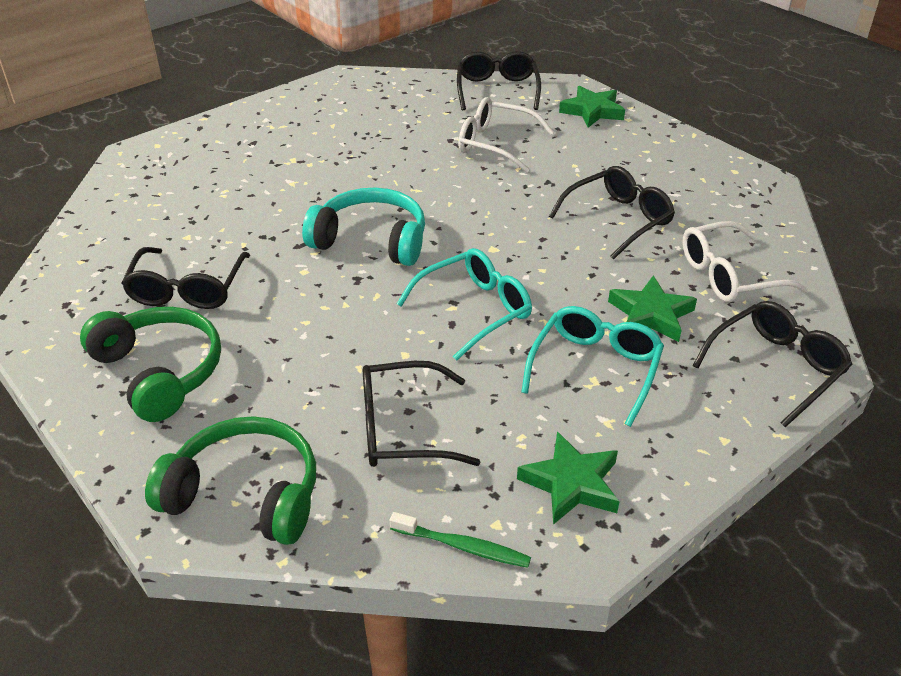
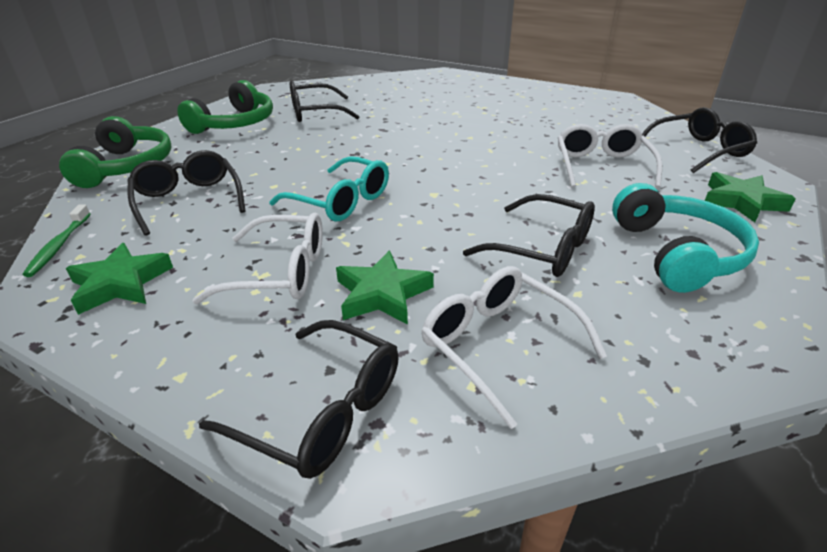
camera: 70 degrees right, 5 degrees down
turquoise headphones [302,188,425,266] -> turquoise headphones moved to [612,183,759,293]
turquoise glasses [521,306,664,427] -> white glasses [192,213,323,304]

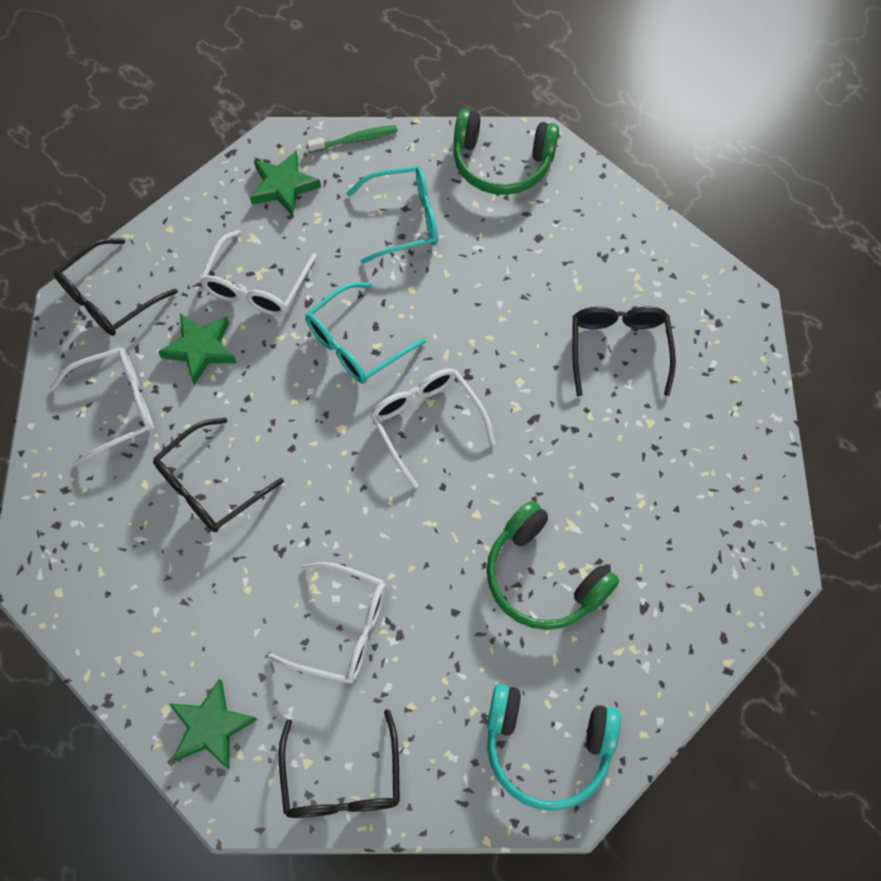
camera: 105 degrees right, 30 degrees up
green toothbrush [23,204,90,277] -> green toothbrush turned 150 degrees clockwise [307,125,398,153]
black glasses [127,150,245,236] -> turquoise glasses [346,166,438,264]
green headphones [177,80,273,134] -> green headphones moved to [487,501,619,630]
turquoise headphones [612,183,759,293] -> turquoise headphones moved to [487,684,621,811]
none -> white glasses [370,368,495,488]

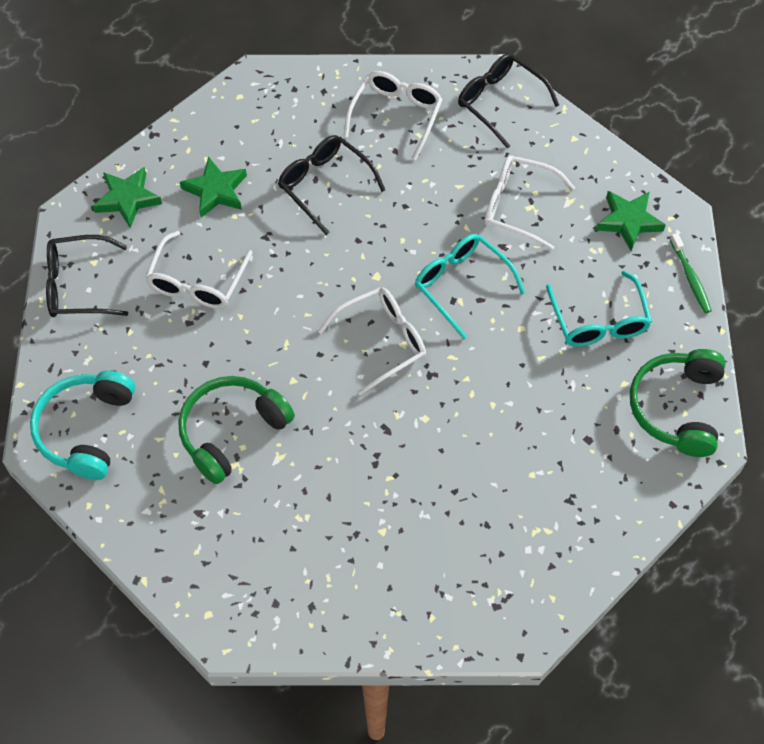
camera: 90 degrees right, 5 degrees down
white glasses [50,347,154,465] -> white glasses turned 135 degrees counterclockwise [344,71,443,160]
green star [158,313,237,385] -> green star moved to [180,156,247,218]
black glasses [572,306,676,396] -> none

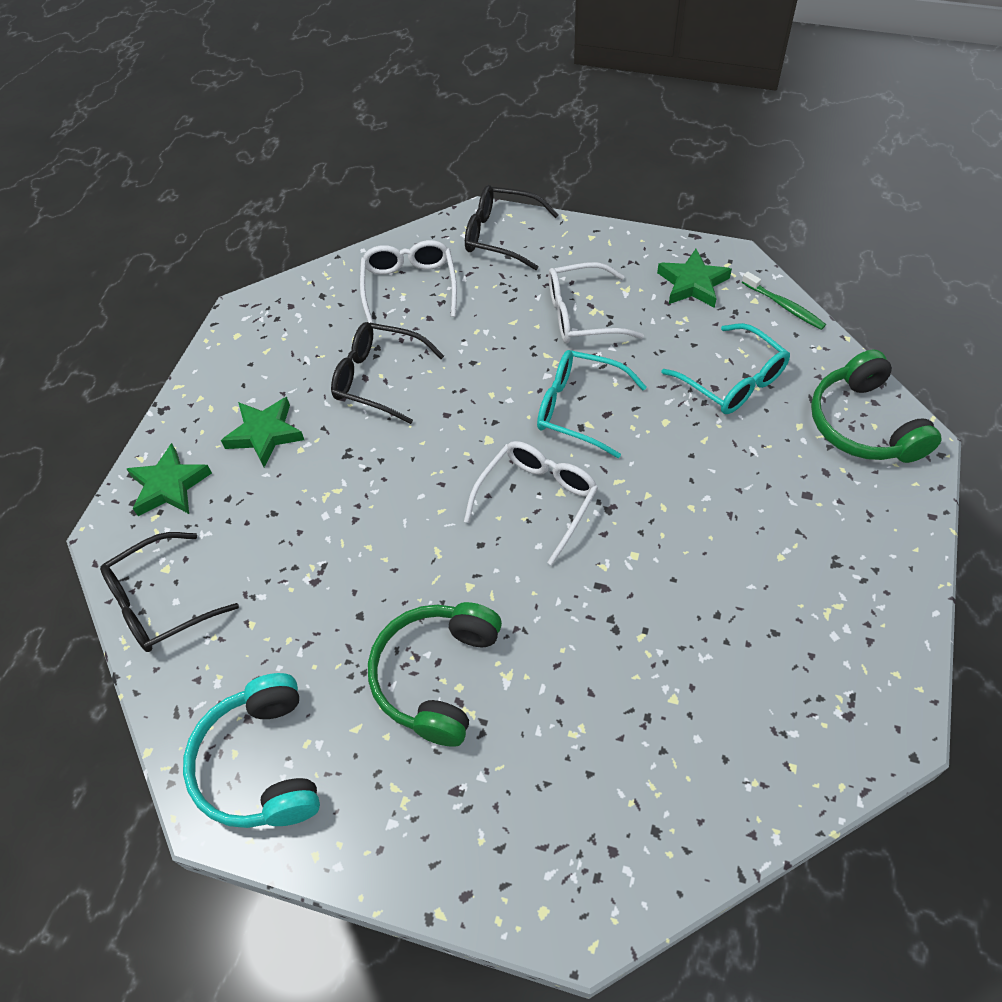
camera: 25 degrees left, 5 degrees down
white glasses [145,231,253,309] -> none

